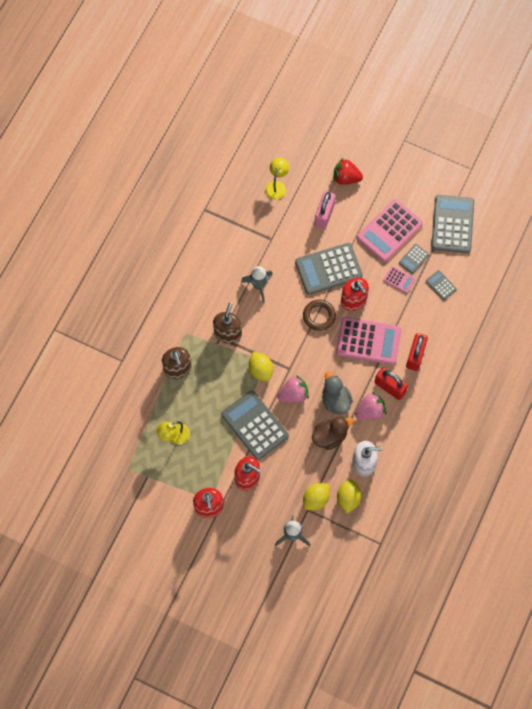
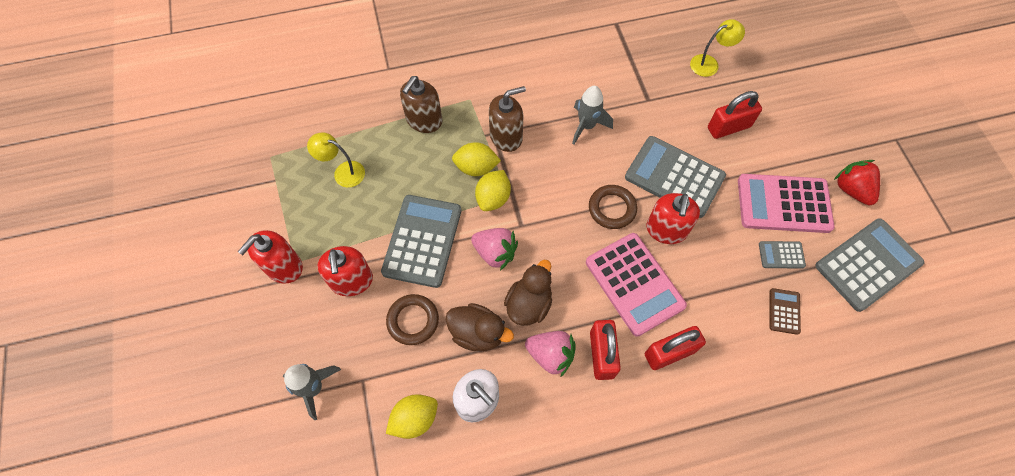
camera: 50 degrees right, 5 degrees down
yellow lemon [303,483,330,510] -> yellow lemon moved to [452,142,501,176]
pink padlock [314,191,336,229] -> red padlock [708,91,762,139]
grey duck [322,371,353,414] -> brown duck [504,260,552,326]
red strawberry [334,158,363,185] -> red strawberry moved to [834,160,880,205]
pink calculator [383,266,415,293] -> none
grey calculator [426,270,457,300] -> brown calculator [769,288,801,335]
none -> brown ring [386,294,439,345]

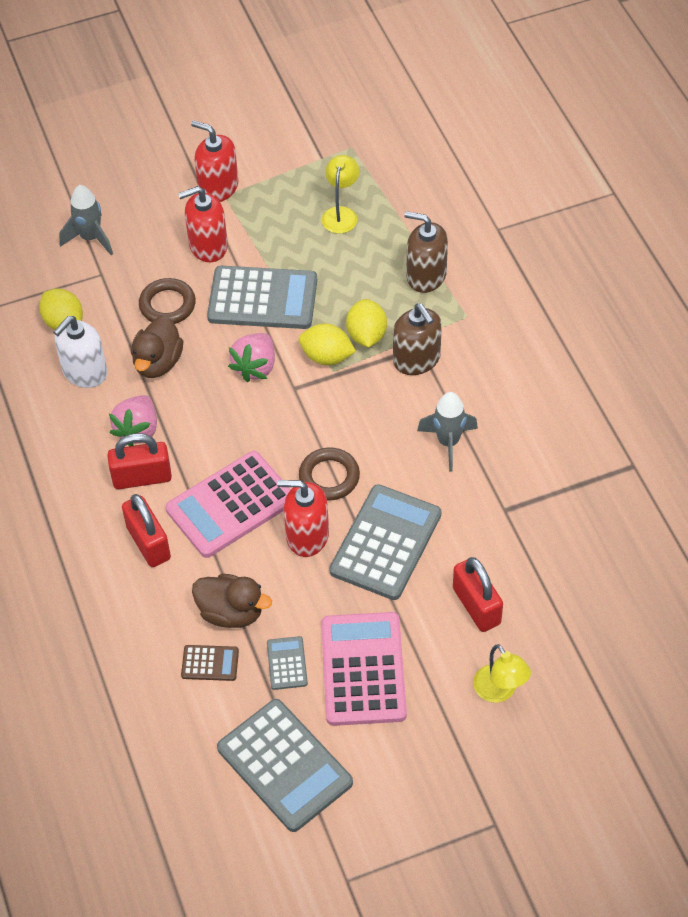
camera: 85 degrees right, 10 degrees down
brown duck [504,260,552,326] -> brown duck moved to [192,574,272,628]
yellow lamp [690,19,745,77] -> yellow lamp moved to [473,644,531,703]
red strawberry [834,160,880,205] -> none

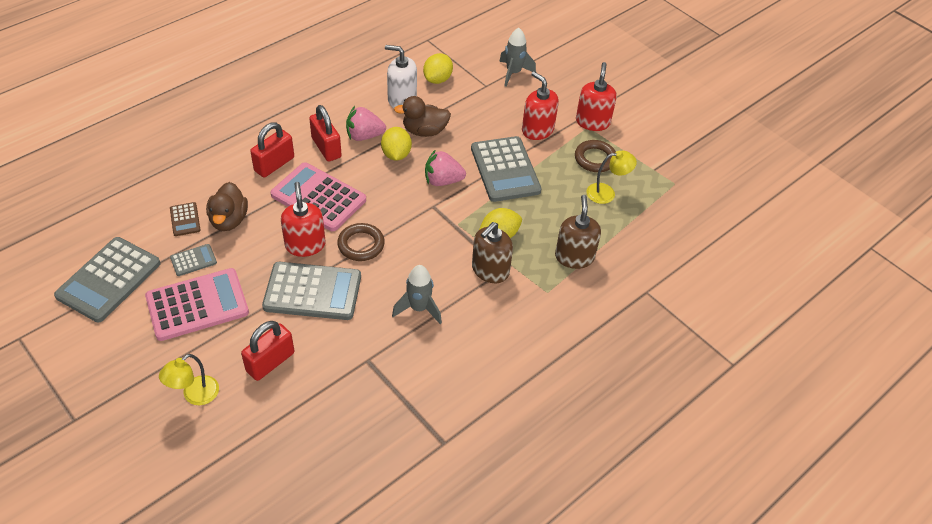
camera: 65 degrees right, 5 degrees down
brown ring [139,278,196,324] -> brown ring moved to [575,140,616,172]
yellow lemon [299,324,356,365] -> yellow lemon moved to [381,127,412,161]

